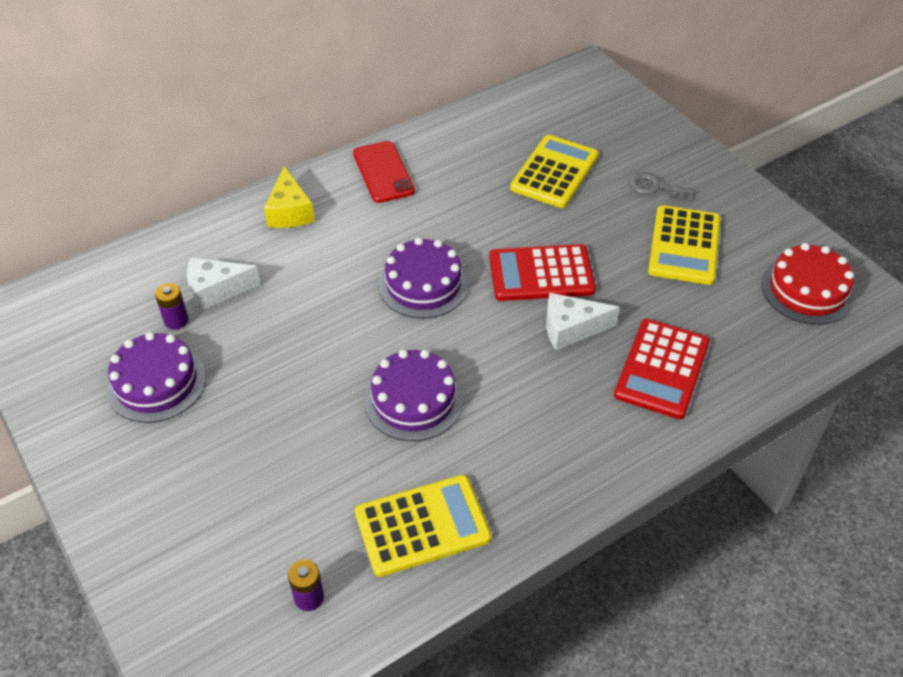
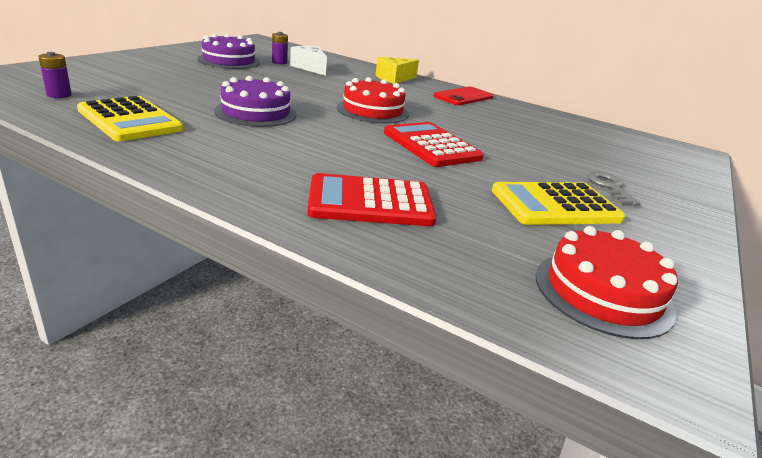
camera: 60 degrees right, 20 degrees down
purple cake [378,238,469,318] -> red cake [337,77,409,123]
yellow calculator [510,135,599,208] -> none
white cheese [546,293,620,350] -> none

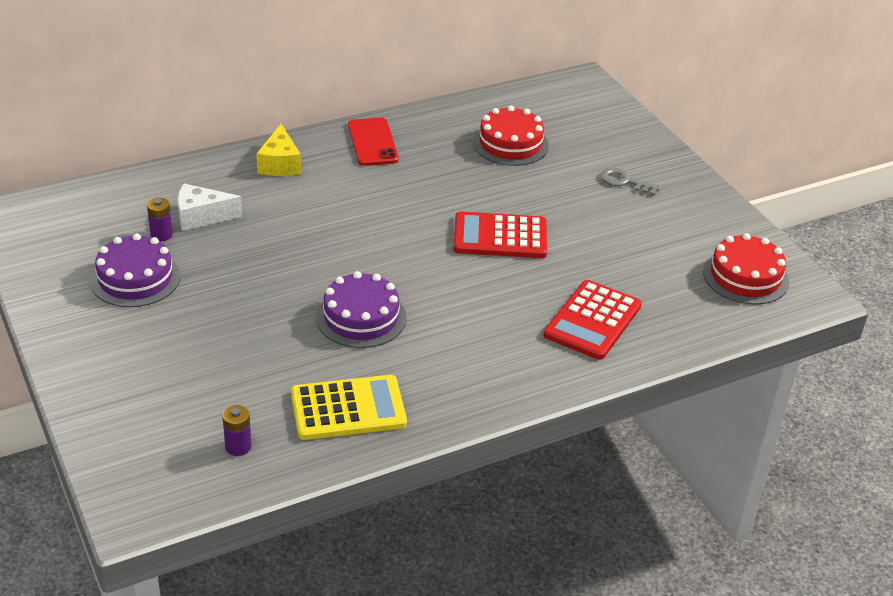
camera: 55 degrees left, 10 degrees up
red cake [337,77,409,123] -> red cake moved to [473,106,549,166]
yellow calculator [492,182,625,225] -> none

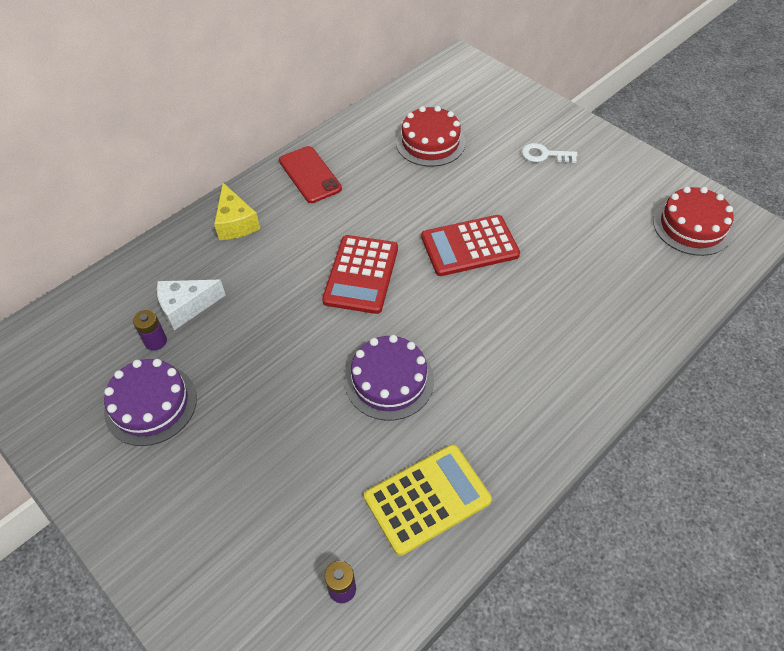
camera: 15 degrees left, 15 degrees up
red calculator [543,280,642,360] -> red calculator moved to [322,235,398,314]
grey key [601,168,661,196] -> white key [522,143,578,163]

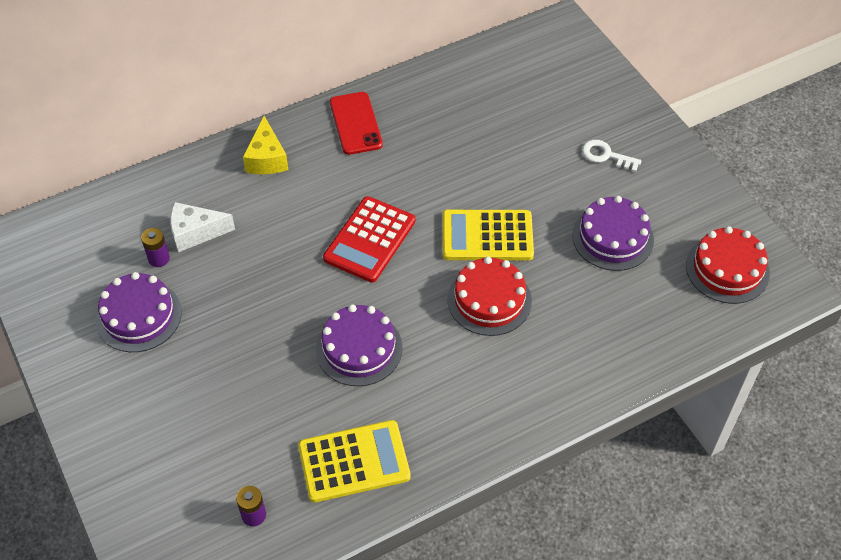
camera: 15 degrees right, 0 degrees up
red cake [396,106,465,167] -> red cake moved to [447,256,532,336]
red calculator [421,215,520,276] -> yellow calculator [442,210,534,261]
none -> purple cake [572,196,654,271]

